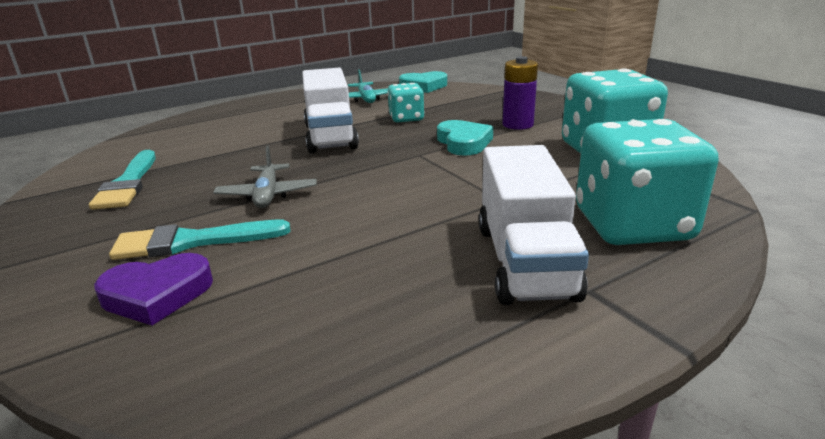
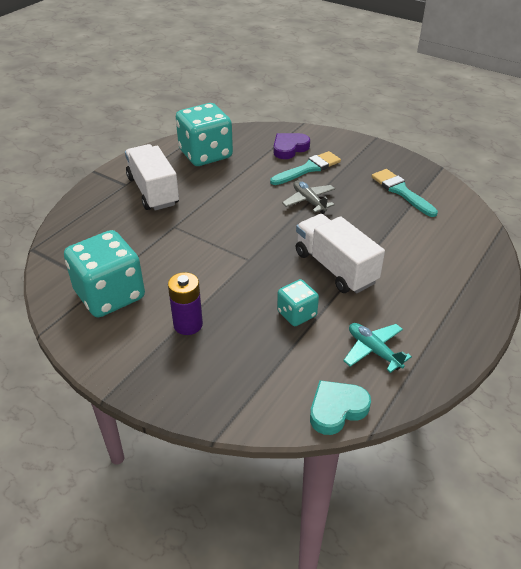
camera: 155 degrees right, 15 degrees up
turquoise heart [437,120,493,156] -> none
turquoise dice [576,119,719,245] -> turquoise dice moved to [176,103,233,166]

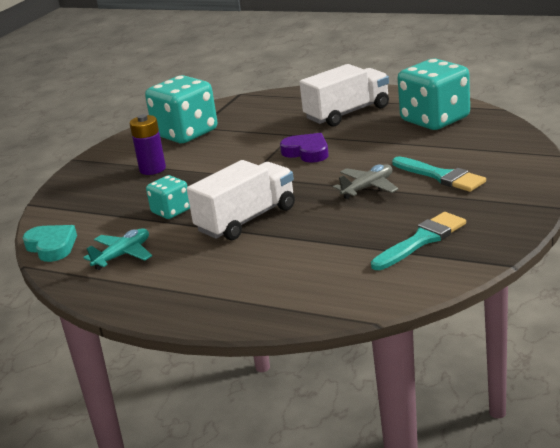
camera: 85 degrees right, 15 degrees down
purple heart [274,133,310,159] -> purple heart moved to [280,133,329,163]

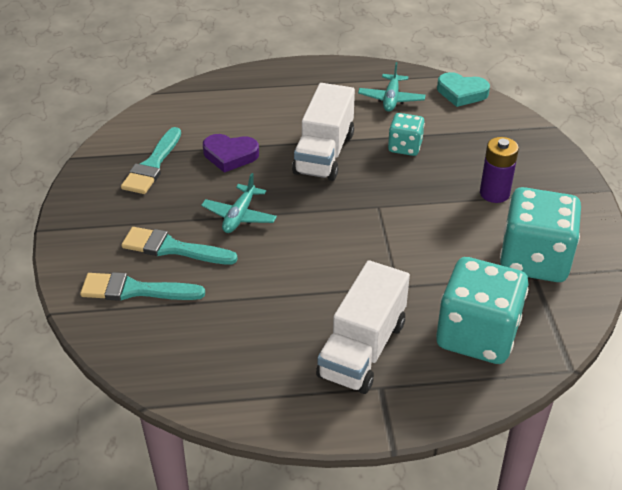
camera: 145 degrees right, 15 degrees up
purple heart [280,133,329,163] -> purple heart moved to [203,134,259,173]
grey plane [333,164,399,199] -> turquoise plane [201,173,277,233]
turquoise dice [398,59,470,130] -> turquoise dice moved to [436,257,529,364]
none -> turquoise brush [80,272,205,301]

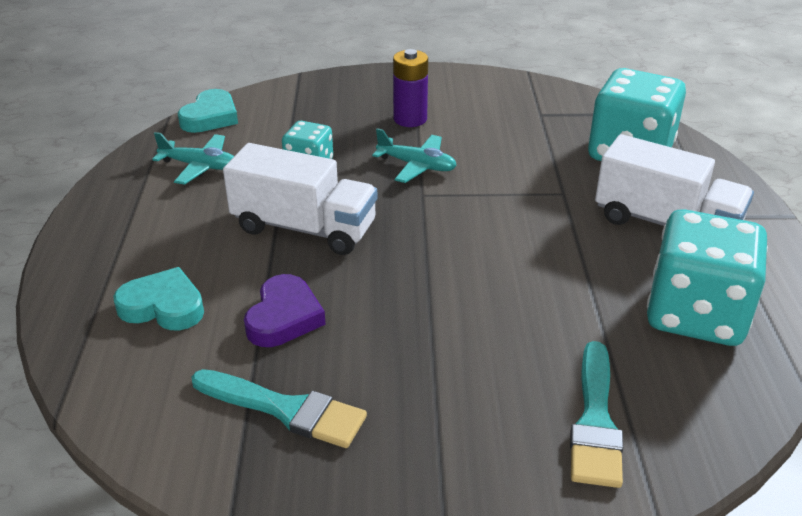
camera: 85 degrees left, 5 degrees down
turquoise brush [121,227,238,265] -> none
turquoise plane [201,173,277,233] -> turquoise plane moved to [372,128,457,183]
turquoise dice [500,187,581,282] -> turquoise dice moved to [647,209,768,346]
none -> turquoise heart [113,267,204,330]

